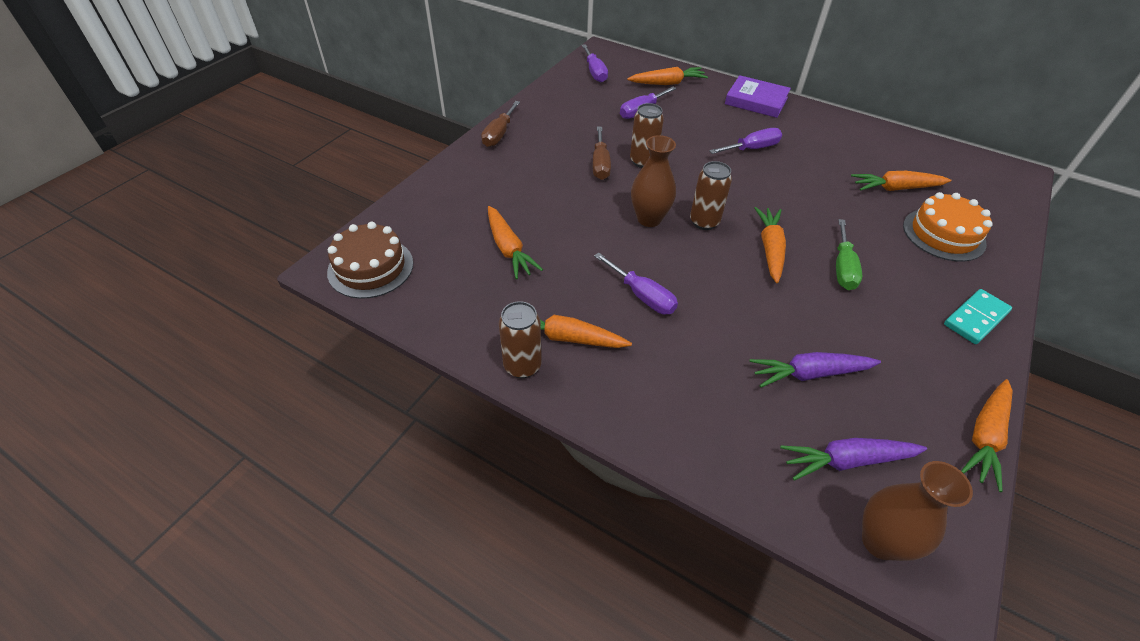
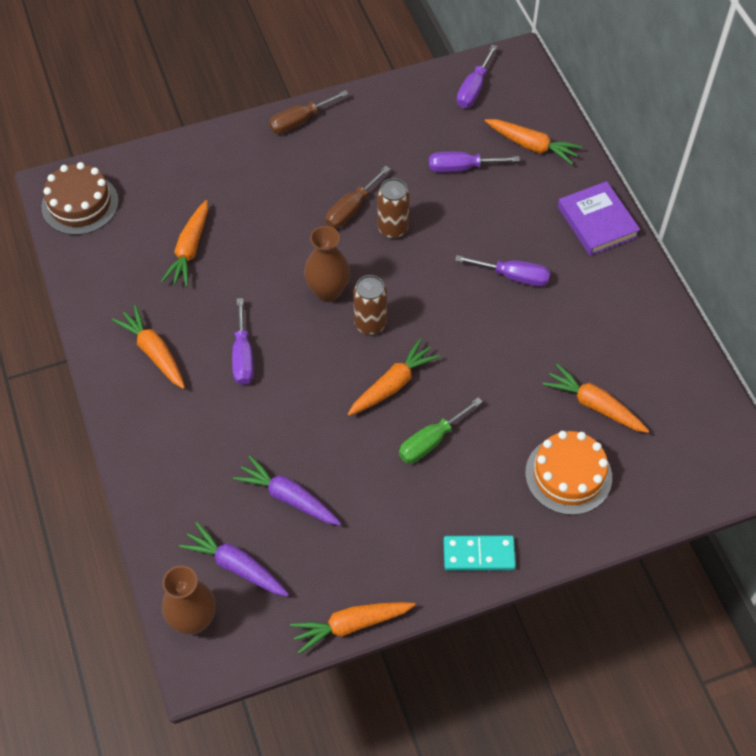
camera: 40 degrees right, 10 degrees up
brown can [499,301,542,378] -> none

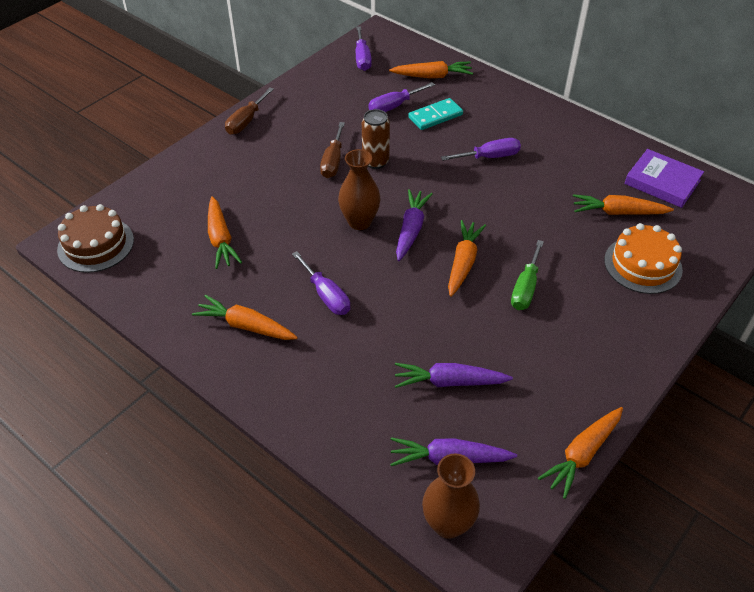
camera: 30 degrees left, 10 degrees down
brown can [353,275,387,335] -> purple carrot [396,189,433,261]
turquoise domino [443,535,516,571] -> turquoise domino moved to [408,98,463,130]
purple book [558,181,641,256] -> purple book moved to [624,149,704,208]

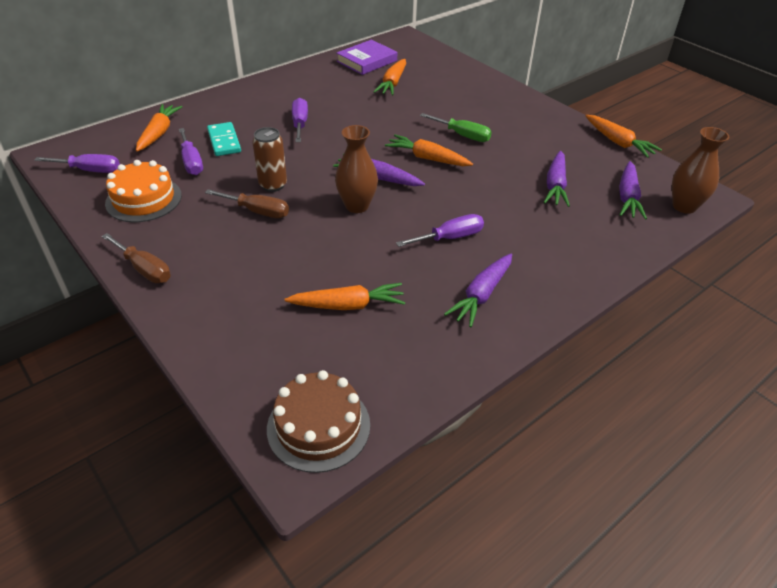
camera: 80 degrees left, 5 degrees down
orange carrot [192,295,298,340] -> purple carrot [444,254,512,327]
orange cake [604,223,683,294] -> orange cake moved to [105,160,182,222]

